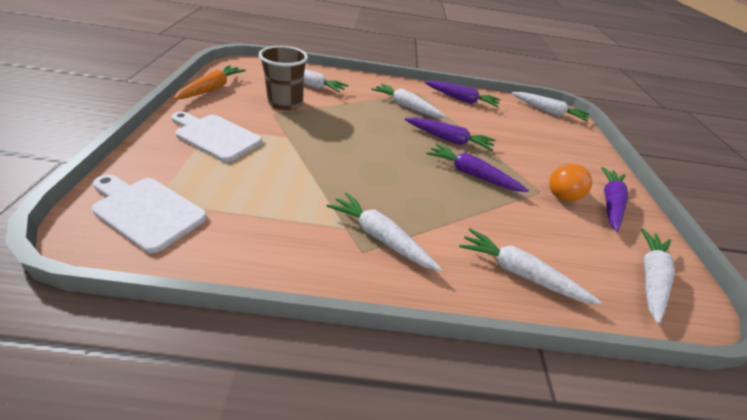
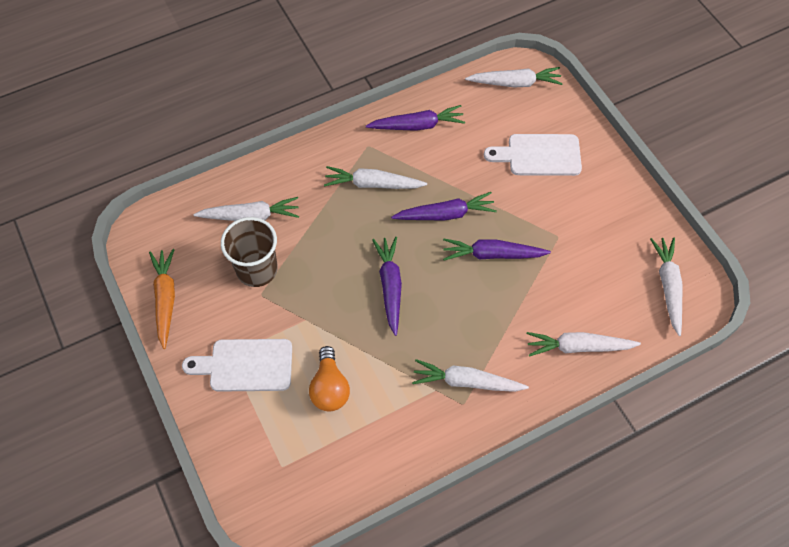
camera: 25 degrees left, 20 degrees up
white cutting board [92,174,207,253] -> white cutting board moved to [484,134,582,176]
orange light bulb [549,163,592,202] -> orange light bulb moved to [309,346,350,412]
purple carrot [601,167,628,232] -> purple carrot moved to [372,237,402,336]

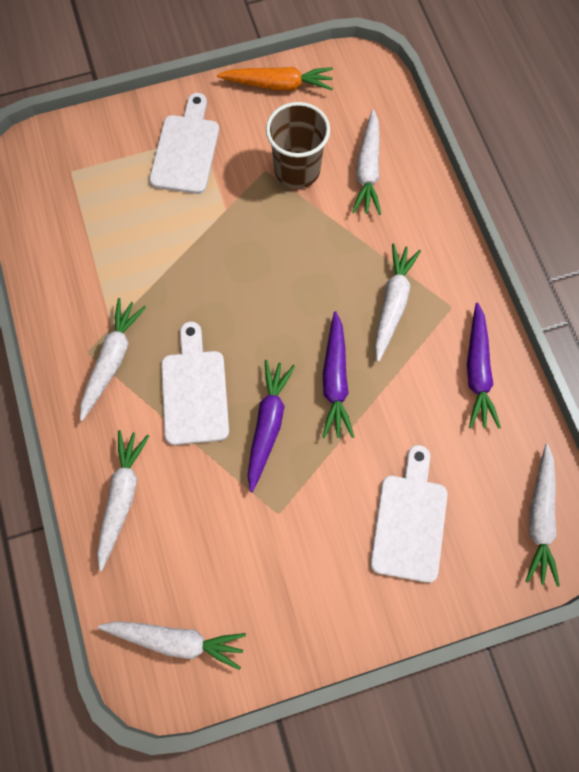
camera: 100 degrees right, 10 degrees up
orange light bulb [309,346,350,412] -> none
purple carrot [372,237,402,336] -> none
none -> white cutting board [161,322,229,445]

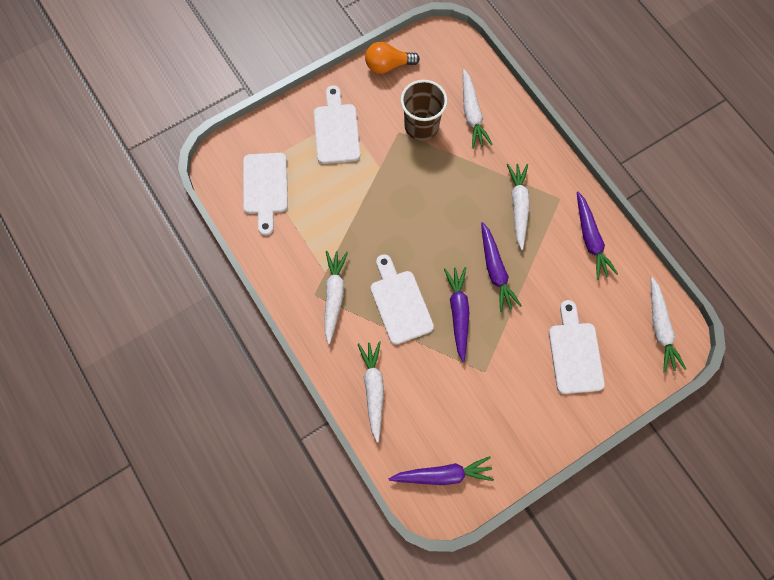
camera: 15 degrees left, 0 degrees up
white carrot [98,621,246,670] -> purple carrot [389,456,494,485]
orange carrot [217,67,333,90] -> orange light bulb [365,42,420,74]
none -> white cutting board [243,153,288,235]

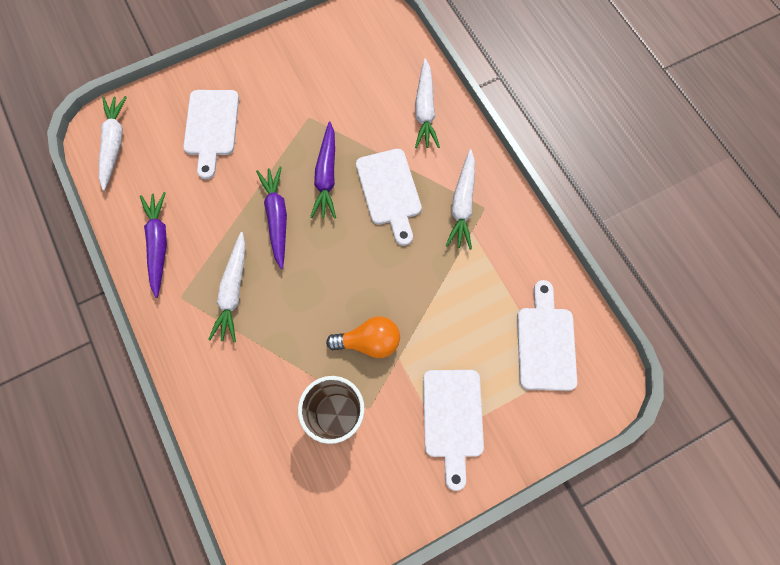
camera: 175 degrees left, 0 degrees up
orange light bulb [365,42,420,74] -> orange light bulb moved to [326,316,400,358]
purple carrot [389,456,494,485] -> none
white carrot [463,69,493,149] -> none

